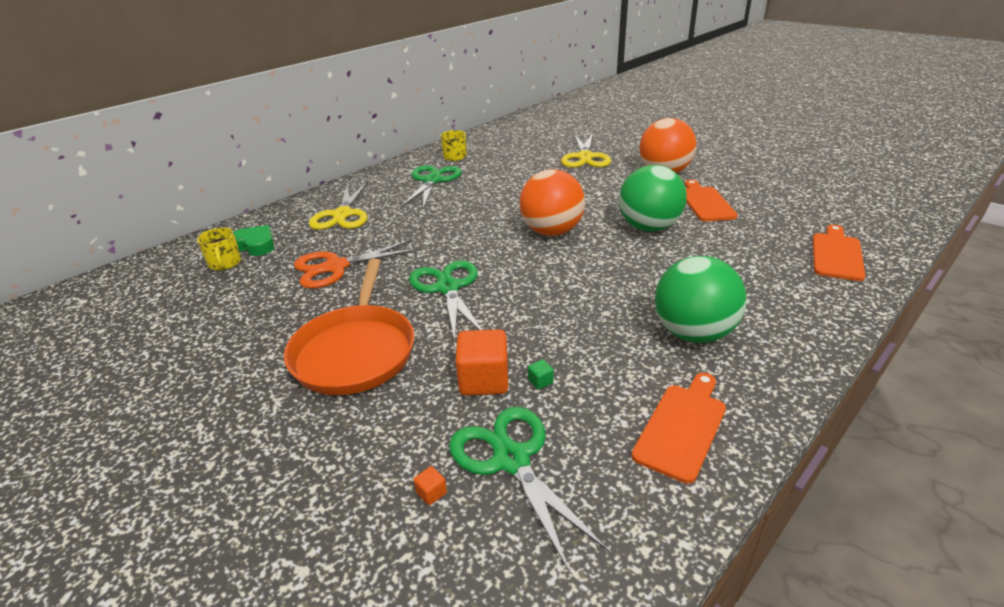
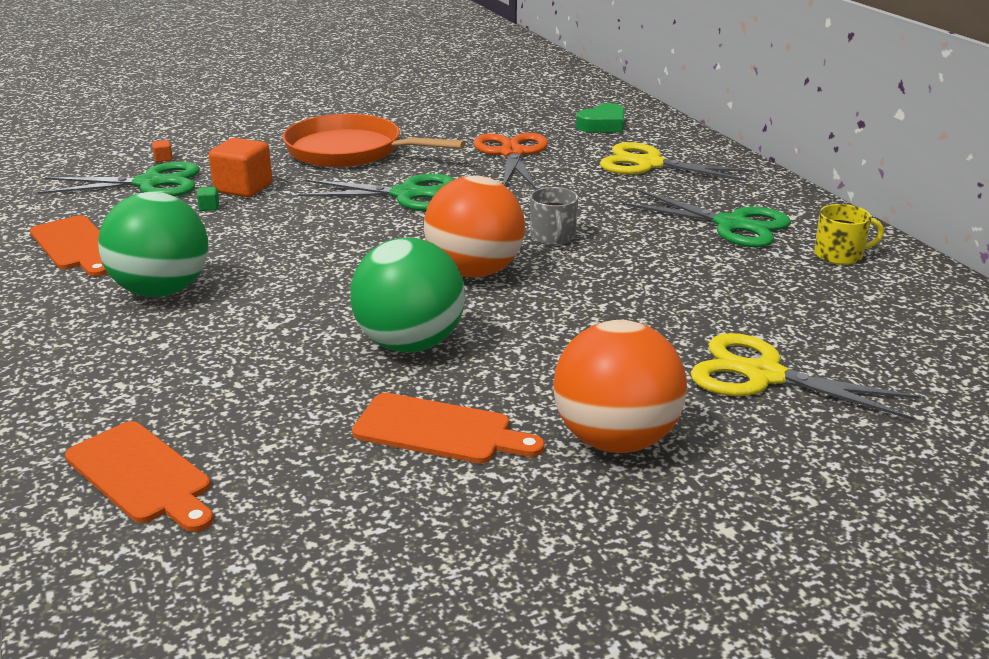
camera: 110 degrees right, 5 degrees down
yellow mug [197,227,242,271] -> none
none -> grey mug [530,187,578,246]

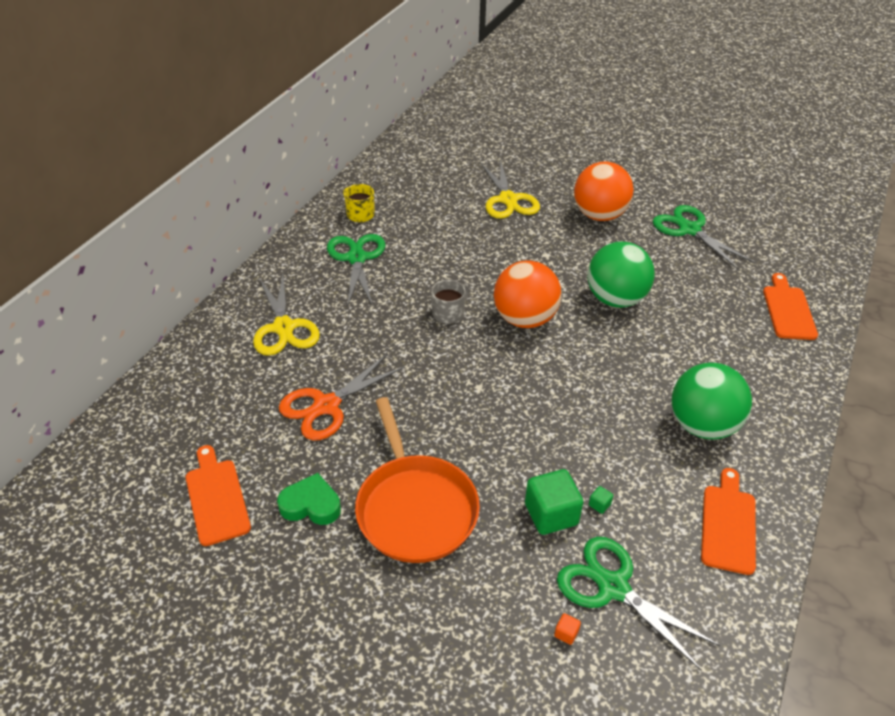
camera: 130 degrees left, 15 degrees up
orange cube [209,138,272,197] -> green cube [525,469,583,535]
green scissors [298,174,455,211] -> green scissors moved to [653,205,754,270]
orange cutting board [352,393,544,464] -> orange cutting board moved to [186,445,251,546]
green heart [576,103,625,132] -> green heart moved to [277,473,341,525]

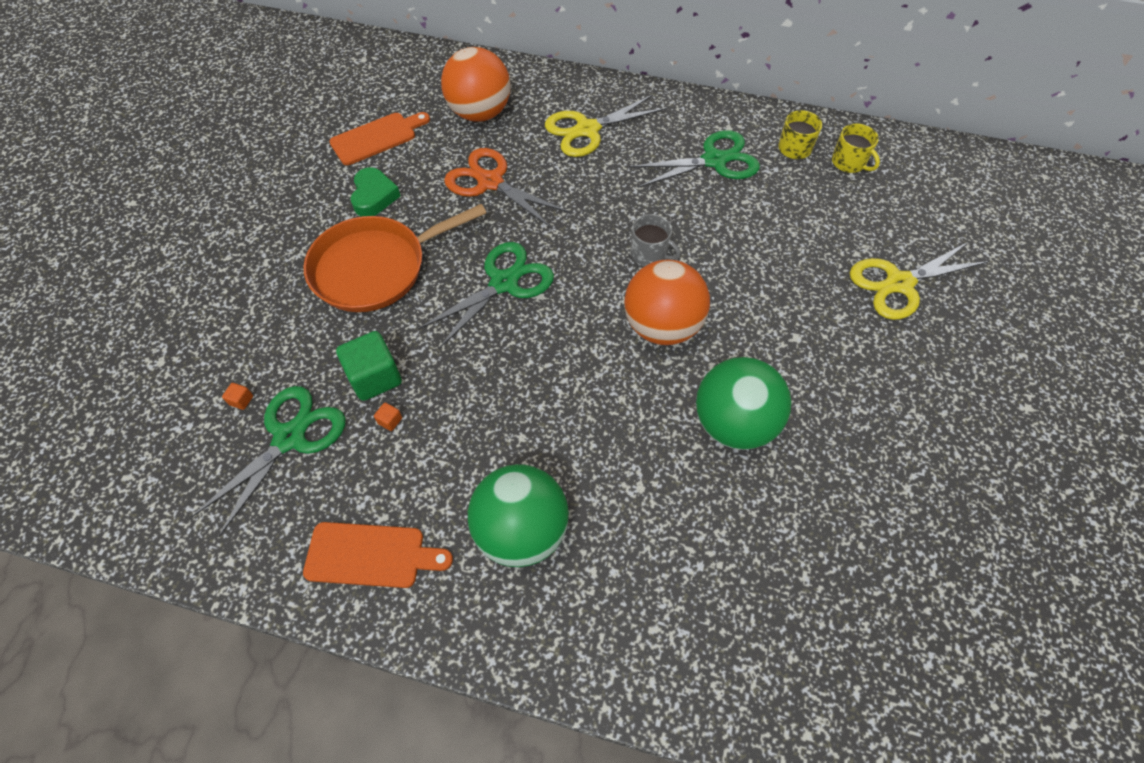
camera: 80 degrees right, 15 degrees up
orange ball [574,161,634,221] -> orange ball moved to [441,47,511,122]
green cube [589,486,613,514] -> orange cube [374,402,402,431]
green scissors [653,205,754,270] -> green scissors moved to [418,242,554,349]
orange cutting board [763,273,818,340] -> none
none -> yellow mug [832,123,880,173]

